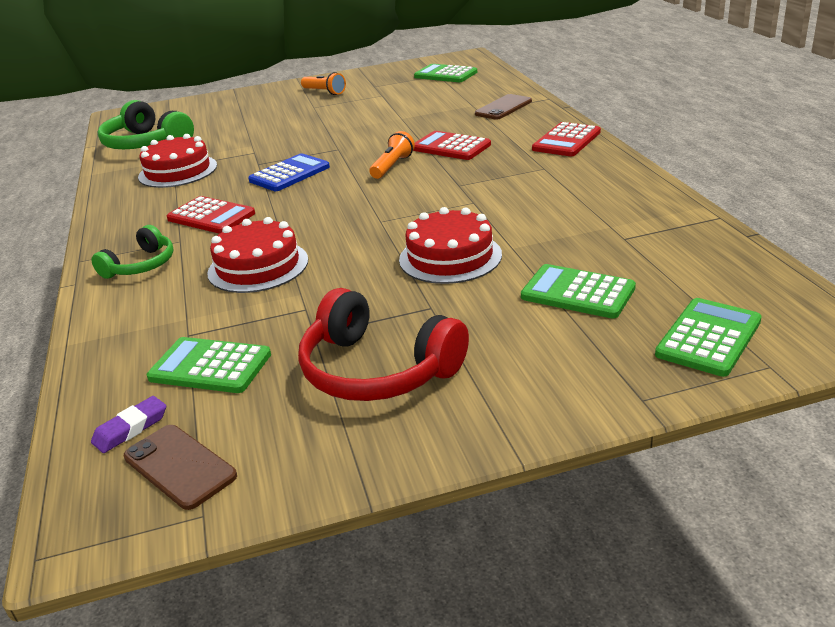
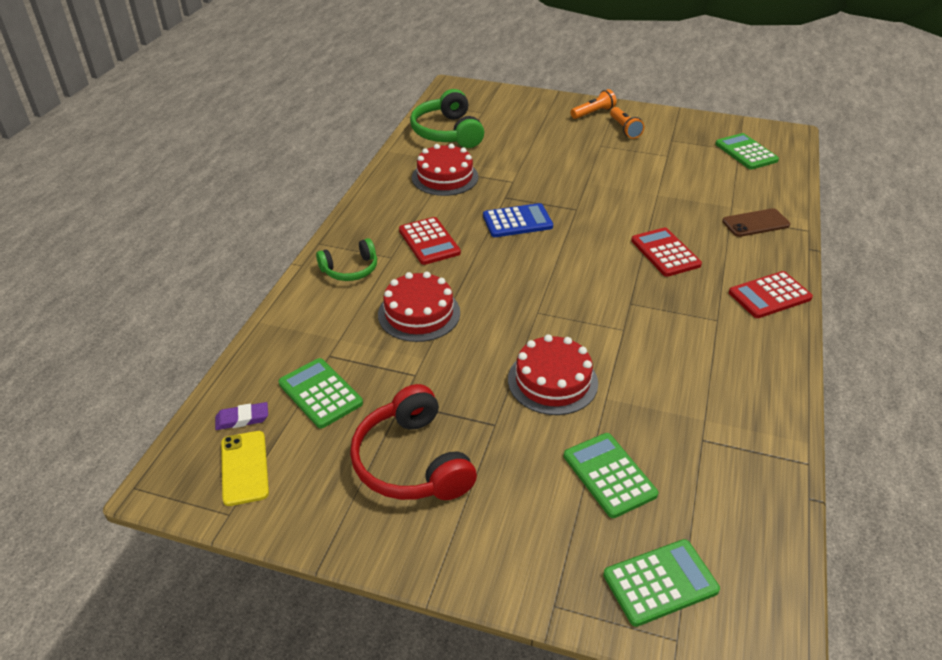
camera: 30 degrees right, 10 degrees up
brown phone [124,425,237,510] -> yellow phone [221,431,269,506]
orange flashlight [369,131,415,179] -> orange flashlight moved to [571,89,616,119]

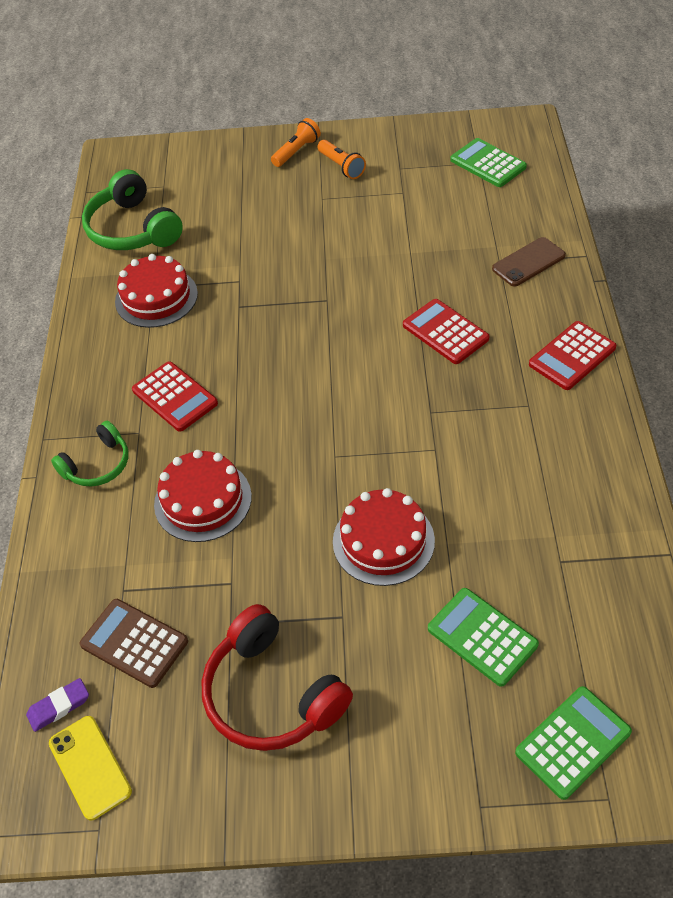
camera: 15 degrees left, 10 degrees up
green calculator [278,358,363,428] -> brown calculator [80,599,188,688]
blue calculator [483,203,553,237] -> none

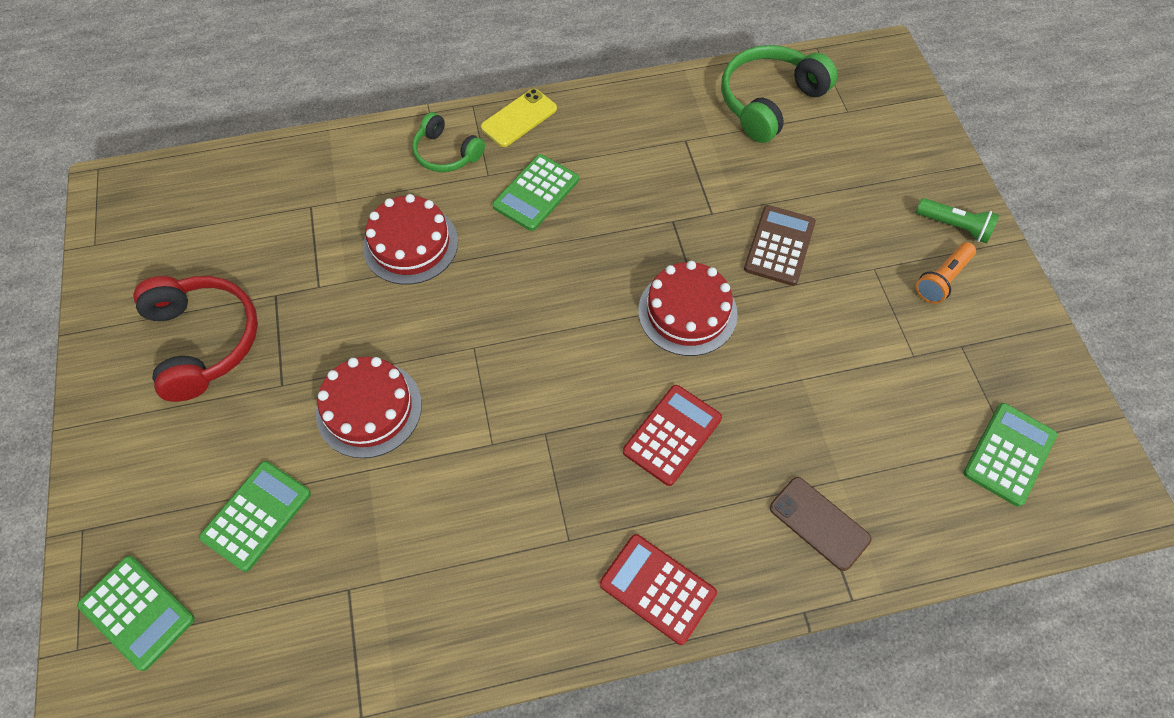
camera: 75 degrees right, 10 degrees up
purple eraser [26,678,89,732] -> none
yellow phone [49,716,132,820] -> yellow phone moved to [481,89,557,147]
brown calculator [80,599,188,688] -> brown calculator moved to [744,205,816,286]
red cake [115,254,198,328] -> red cake moved to [638,261,738,356]
red calculator [132,361,218,432] -> green calculator [492,154,579,231]
red headphones [202,604,353,751] -> red headphones turned 120 degrees clockwise [133,276,258,402]
orange flashlight [271,118,321,167] -> green flashlight [916,198,999,243]

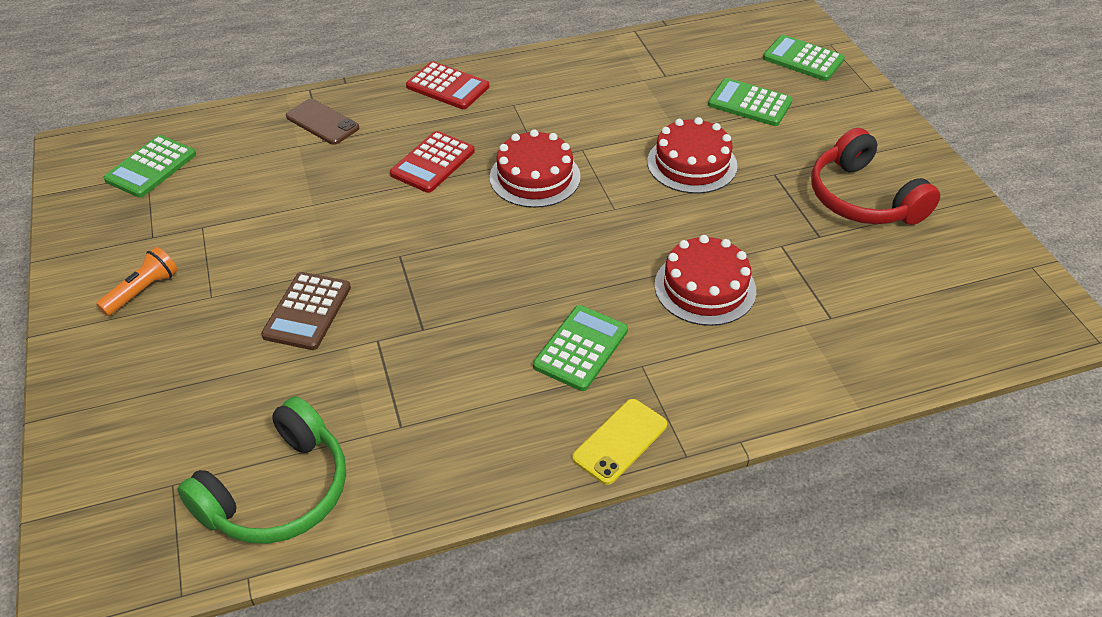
camera: 175 degrees right, 15 degrees down
green calculator [199,461,311,572] -> green calculator turned 90 degrees clockwise [708,78,793,126]
green headphones [412,112,485,172] -> none
red cake [638,261,738,356] -> red cake moved to [490,129,581,208]
green flashlight [916,198,999,243] -> none

